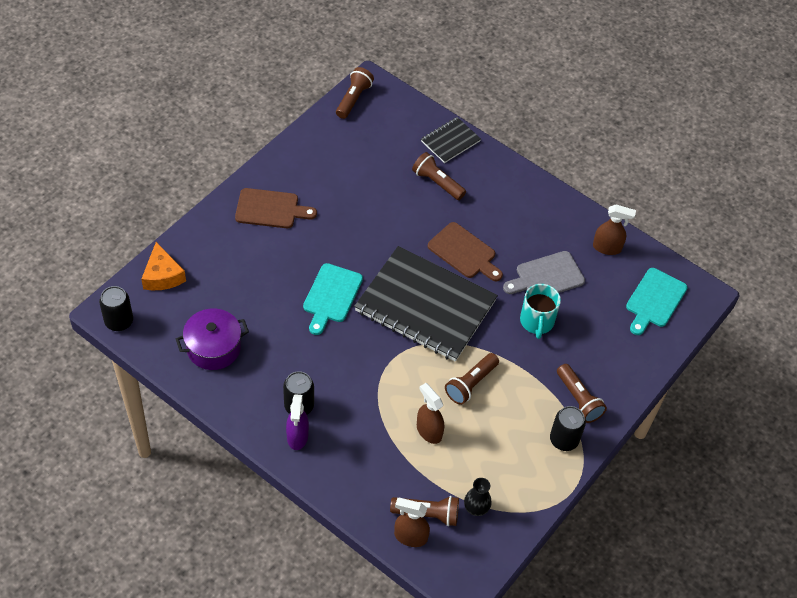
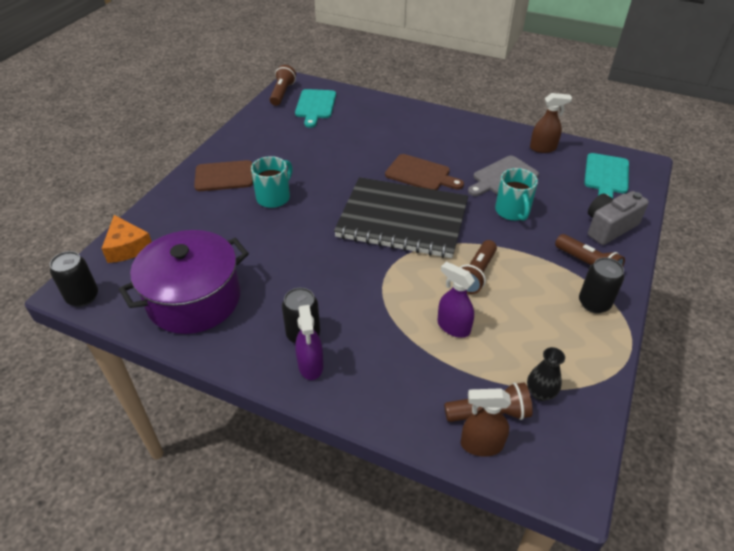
camera: 10 degrees left, 10 degrees down
purple pot [176,308,249,370] -> purple pot [119,230,249,334], size x1.54
turquoise cutting board [303,263,363,335] -> turquoise cutting board moved to [295,89,336,128]
brown flashlight [412,152,466,200] -> none
brown spray bottle [417,383,444,444] -> purple spray bottle [437,262,475,338]
black notebook [421,117,481,163] -> none
none -> turquoise mug [251,156,292,208]
none -> grey camera [588,191,649,245]

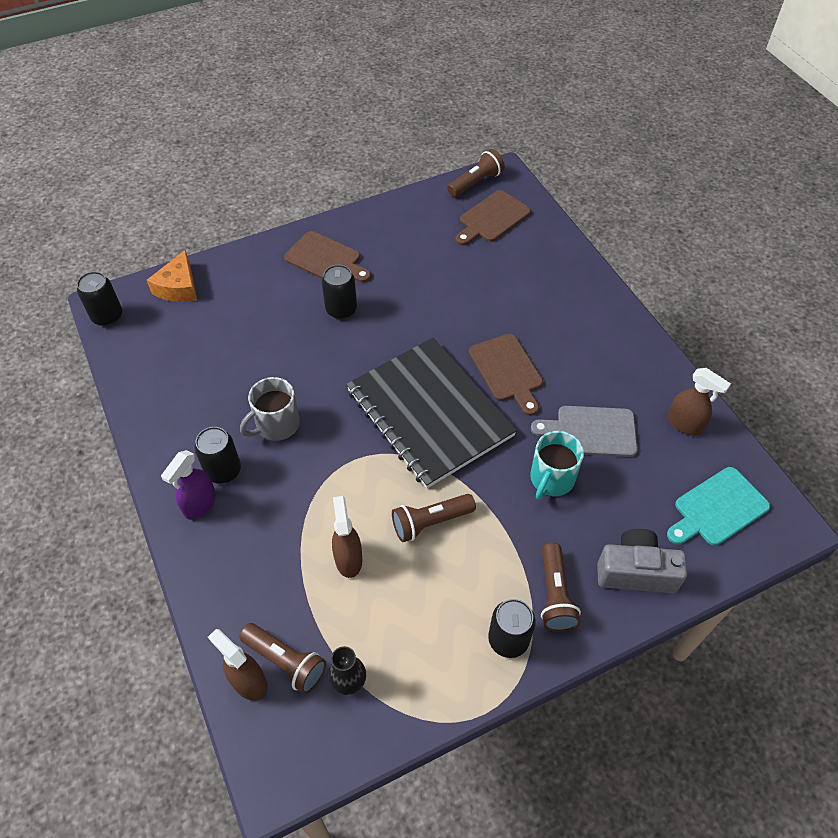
camera: 40 degrees right, 10 degrees up
purple pot [119,230,249,334] -> none
turquoise mug [251,156,292,208] -> black can [322,265,357,319]
turquoise cutting board [295,89,336,128] -> brown cutting board [455,190,531,245]
purple spray bottle [437,262,475,338] -> brown spray bottle [332,496,363,578]
none -> grey mug [240,377,300,441]

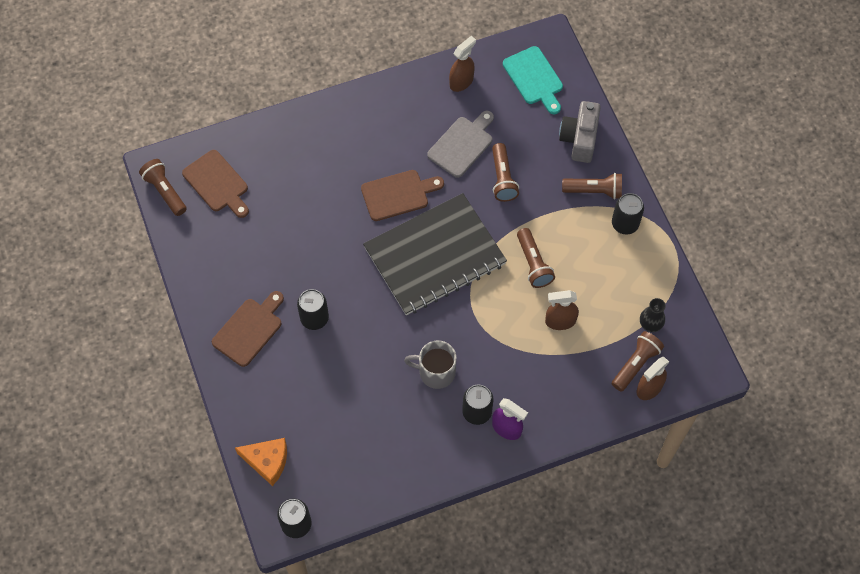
camera: 85 degrees left, 10 degrees up
grey mug [240,377,300,441] -> grey mug turned 135 degrees clockwise [404,340,457,389]
turquoise mug [530,431,584,500] -> brown flashlight [492,143,519,202]
grey cutting board [531,406,637,457] -> grey cutting board turned 150 degrees counterclockwise [427,111,494,178]

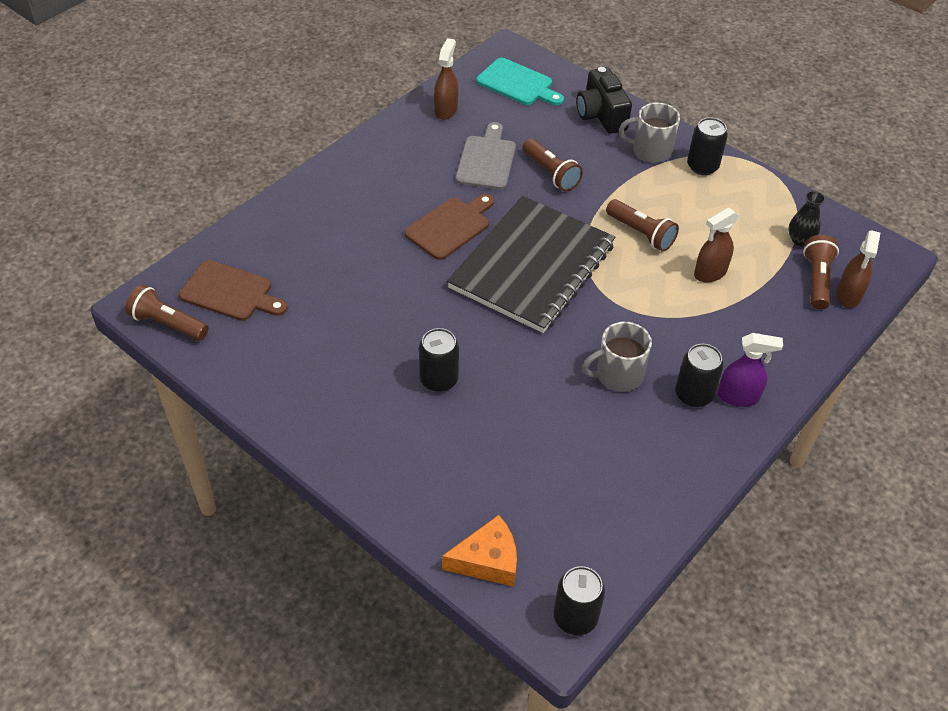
camera: 30 degrees left, 15 degrees down
brown cutting board [212,291,284,367] -> none
grey camera [559,101,601,163] -> black camera [576,67,632,134]
brown flashlight [562,173,622,200] -> grey mug [619,103,680,163]

